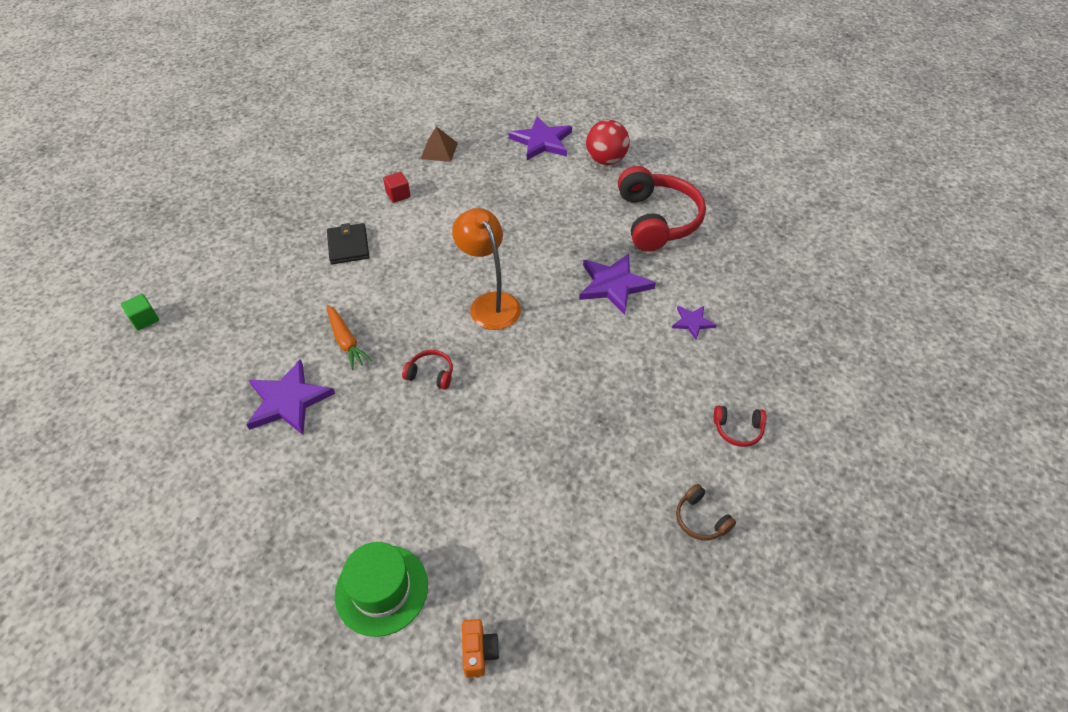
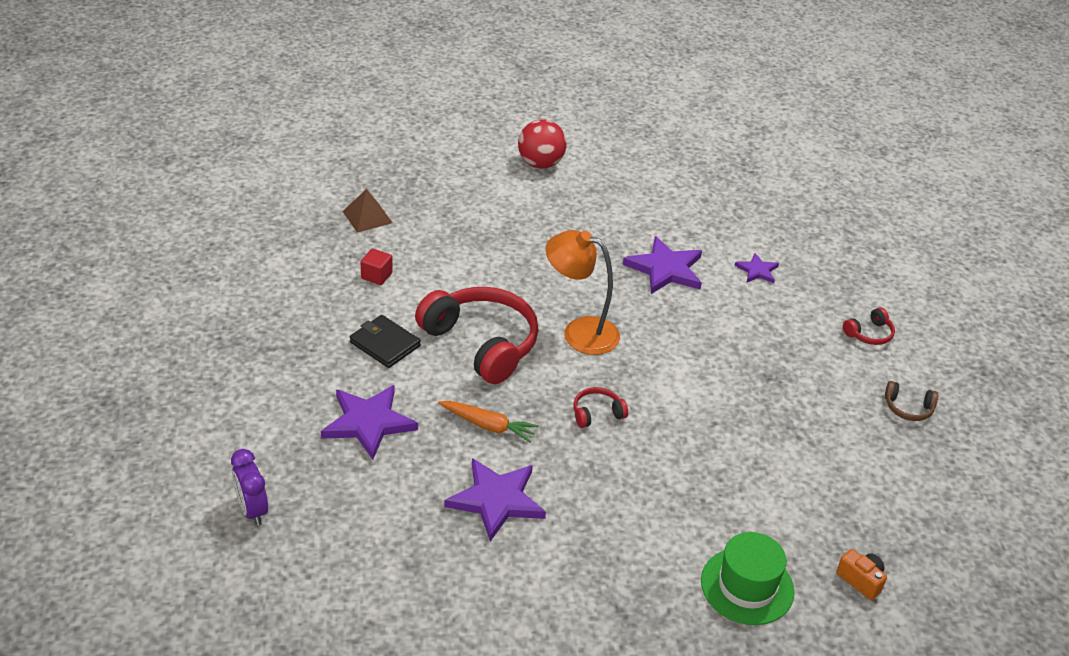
camera: 40 degrees left, 10 degrees down
green cube [121,294,159,331] -> purple clock [231,449,268,526]
purple star [509,116,572,160] -> purple star moved to [321,385,418,460]
red headphones [618,166,706,251] -> red headphones moved to [415,287,539,384]

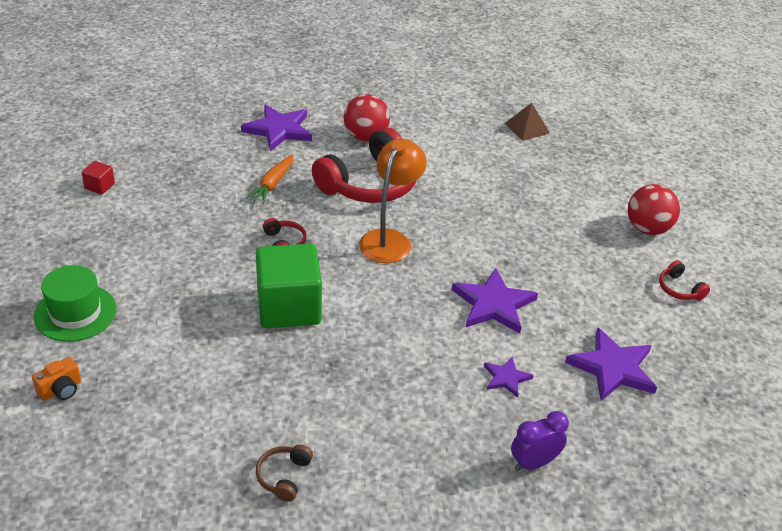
camera: 90 degrees right, 0 degrees up
purple clock [231,449,268,526] -> purple clock moved to [511,411,569,471]
black wallet [350,315,421,368] -> red ball [344,94,390,141]
red cube [361,248,393,285] -> red cube moved to [82,161,115,195]
purple star [444,458,546,542] -> purple star moved to [565,328,657,401]
red headphones [843,307,895,345] -> red headphones moved to [659,260,710,300]
none -> green cube [256,244,322,328]

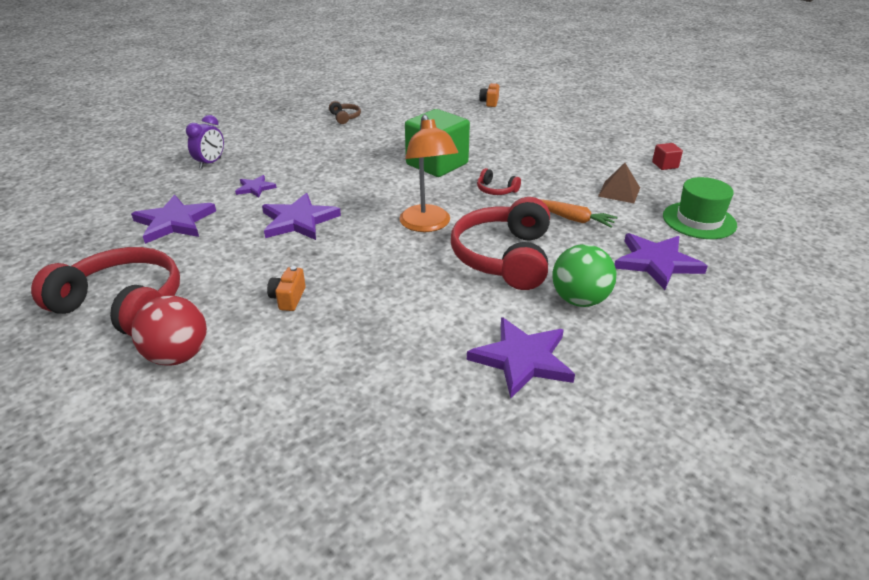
camera: 145 degrees right, 5 degrees down
green hat [34,265,117,342] -> green hat moved to [663,177,737,239]
orange carrot [246,154,294,204] -> orange carrot turned 135 degrees clockwise [540,199,617,228]
red ball [344,94,390,141] -> green ball [552,244,616,307]
brown pyramid [504,103,550,141] -> brown pyramid moved to [598,163,640,203]
red headphones [659,260,710,300] -> red headphones [31,247,180,336], size x2.33
none -> orange camera [267,266,306,311]
none -> purple star [467,317,575,399]

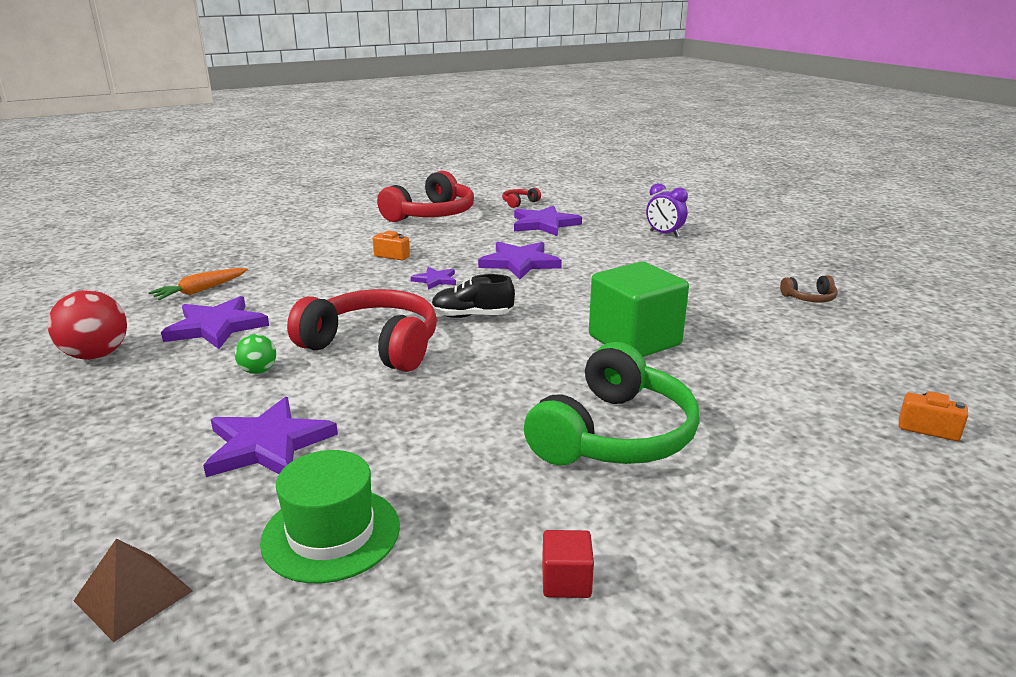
camera: 105 degrees right, 10 degrees down
red ball [131,296,207,365] -> red ball moved to [47,290,127,360]
purple star [235,175,277,198] -> purple star moved to [411,267,456,290]
orange lamp [399,114,458,232] -> black shoe [431,274,515,318]
red headphones [477,168,521,195] -> red headphones moved to [502,188,541,208]
orange carrot [540,199,617,228] -> orange carrot moved to [149,268,248,300]
green ball [552,244,616,307] -> green ball [235,334,276,374], size x0.55
brown pyramid [598,163,640,203] -> brown pyramid moved to [74,539,193,642]
none -> green headphones [524,342,700,465]

